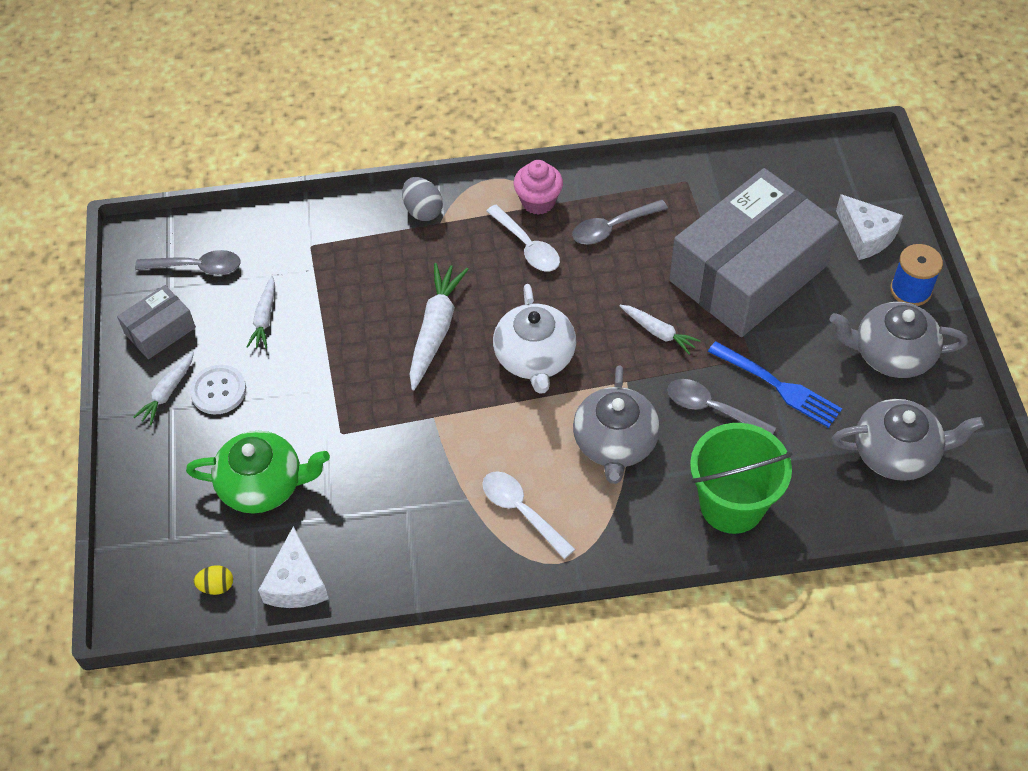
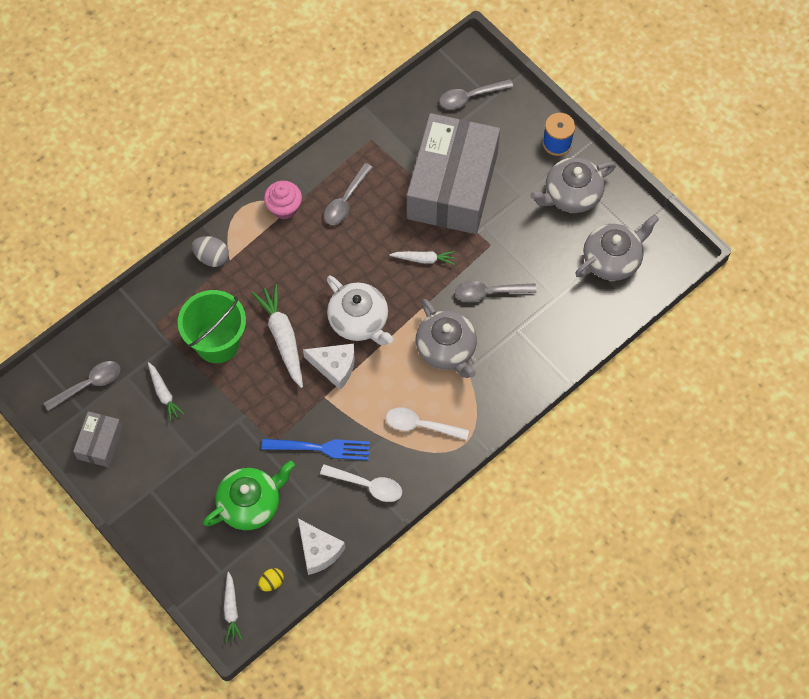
camera: 35 degrees left, 10 degrees up
white carrot [134,352,194,425] -> white carrot moved to [224,572,243,642]
white button [190,365,246,415] -> none
white spoon [486,205,560,272] -> white spoon moved to [320,464,402,502]
green bucket [690,423,792,534] -> green bucket moved to [178,290,246,363]
blue fork [708,341,842,428] -> blue fork moved to [262,439,370,460]
white cheese [836,194,903,260] -> white cheese moved to [303,344,355,390]
none -> grey spoon [439,79,513,109]

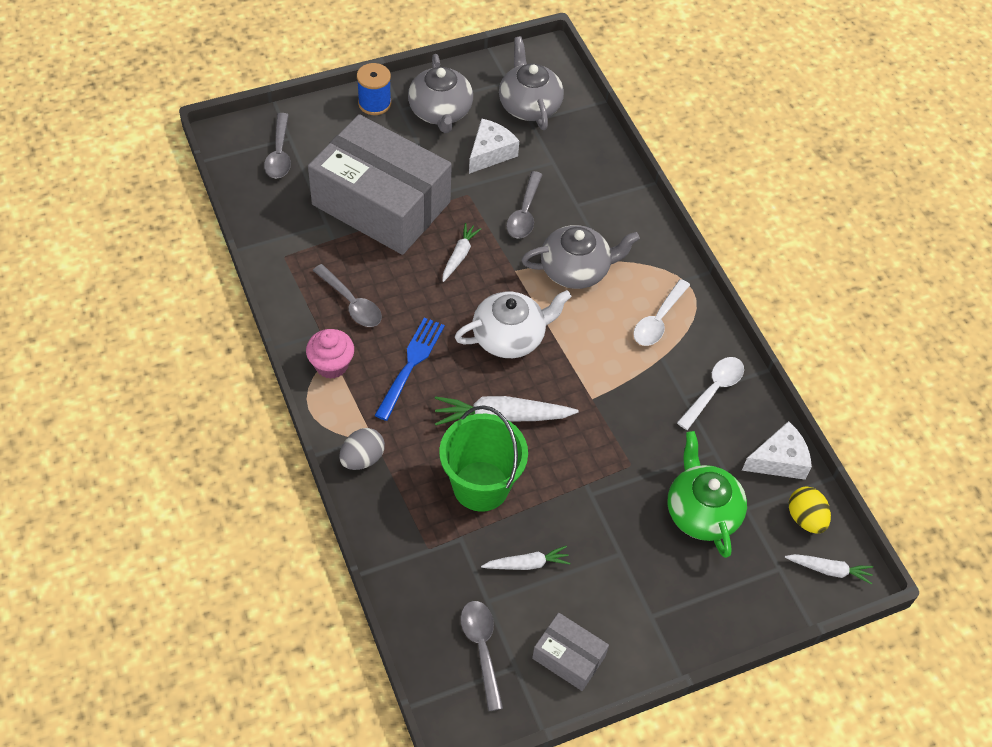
camera: 75 degrees left, 10 degrees down
yellow egg [258,568,284,591] -> yellow egg [789,487,831,534], size x1.52
blue fork [262,439,370,460] -> blue fork moved to [374,318,445,421]
white cheese [303,344,355,390] -> white cheese moved to [469,118,519,174]

